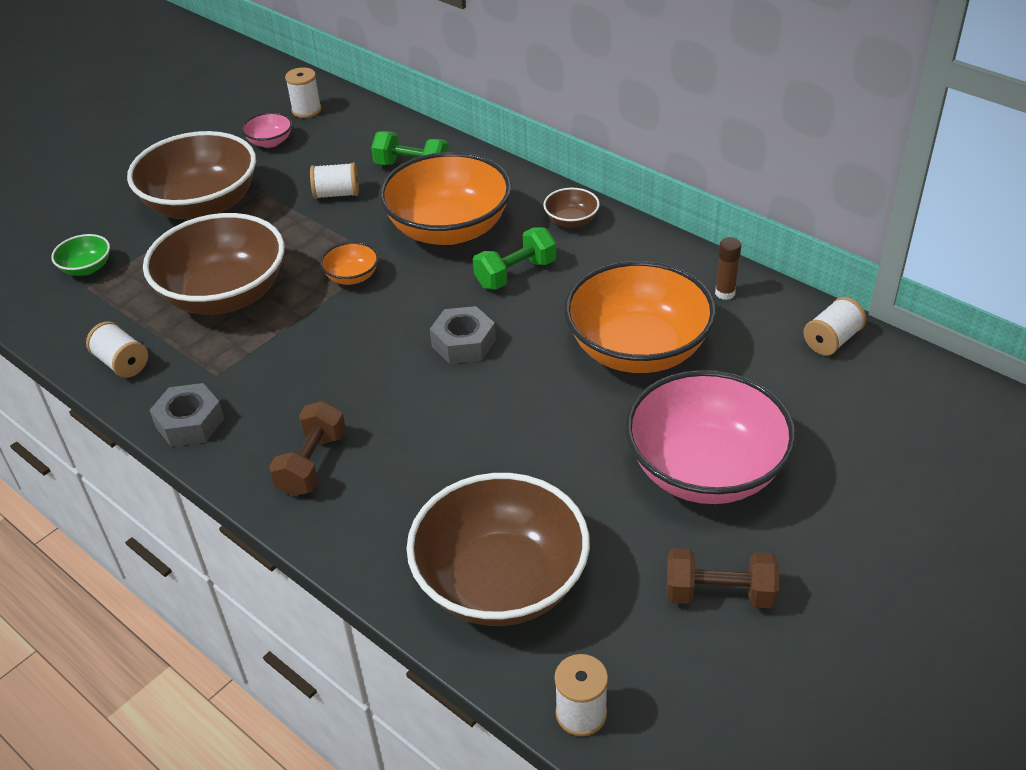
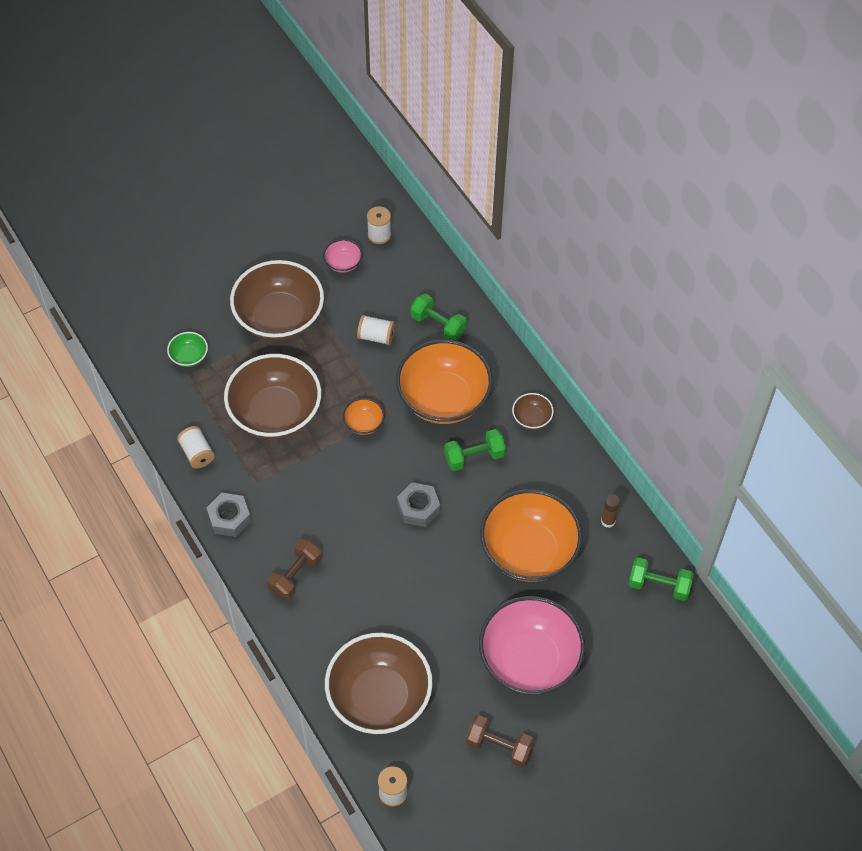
camera: 15 degrees right, 15 degrees up
white spool [803,297,866,356] -> green dumbbell [628,558,694,601]

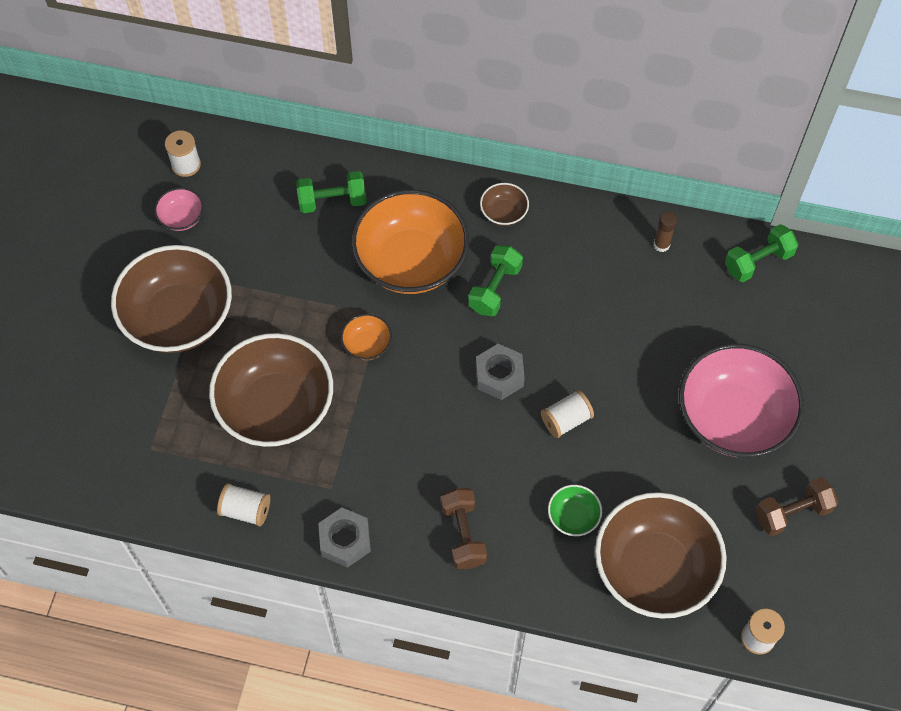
camera: 45 degrees left, 5 degrees up
green bowl [167,332,208,367] -> green bowl moved to [548,485,602,536]
white spool [357,315,395,345] -> white spool moved to [541,390,594,438]
orange bowl [480,489,582,582] -> none

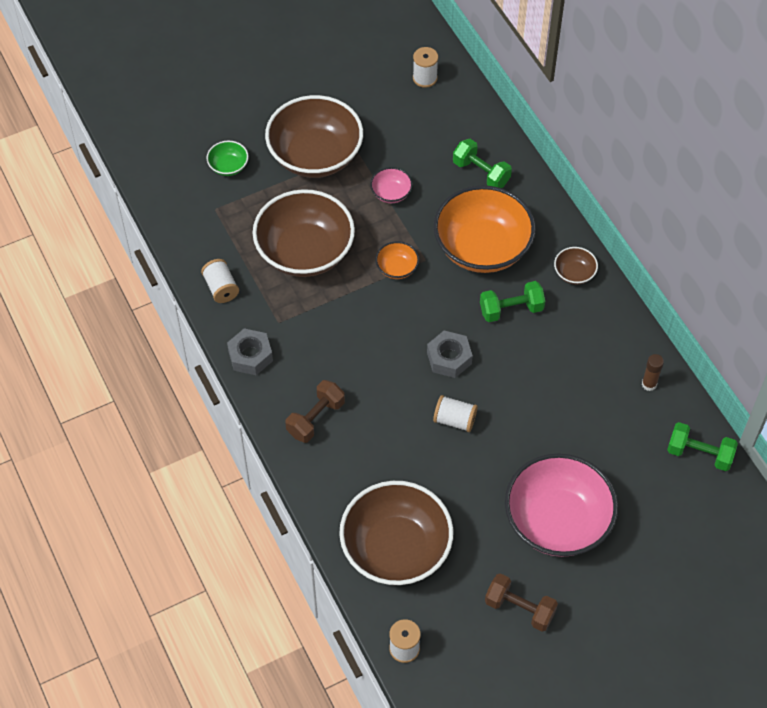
camera: 50 degrees right, 5 degrees down
pink bowl [154,188,204,231] -> pink bowl moved to [370,167,413,203]
green bowl [548,485,602,536] -> green bowl moved to [206,141,249,176]

